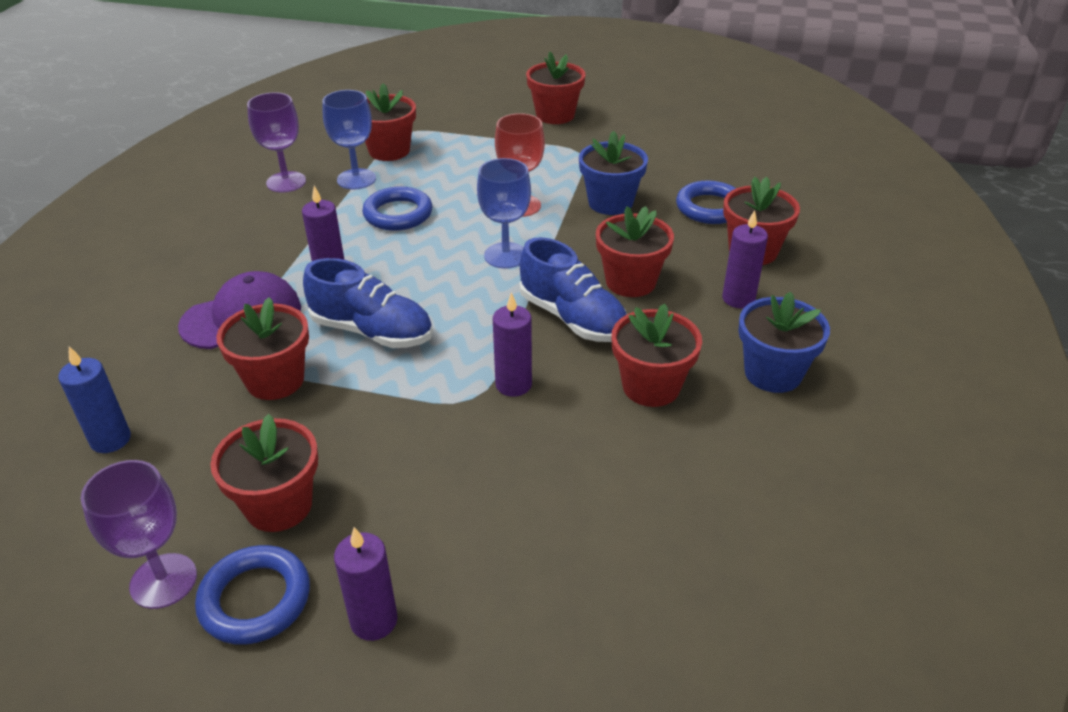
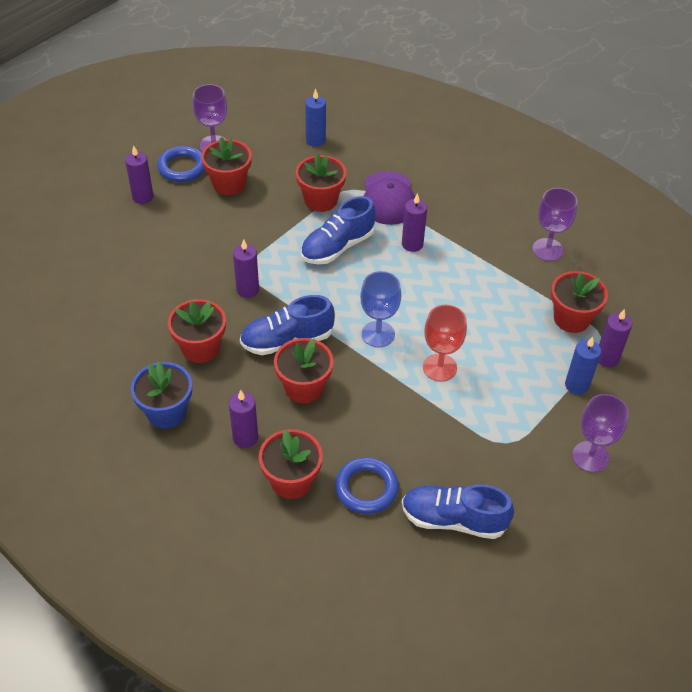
camera: 115 degrees right, 10 degrees up
blue goblet [323,90,376,189] -> none
blue ring [362,186,433,231] -> none
red flower pot [526,52,586,124] -> purple goblet [572,394,629,473]
blue flower pot [579,131,648,215] -> none
none -> blue shoe [402,484,514,539]
none -> blue candle [565,337,601,395]
none -> purple candle [598,309,632,368]

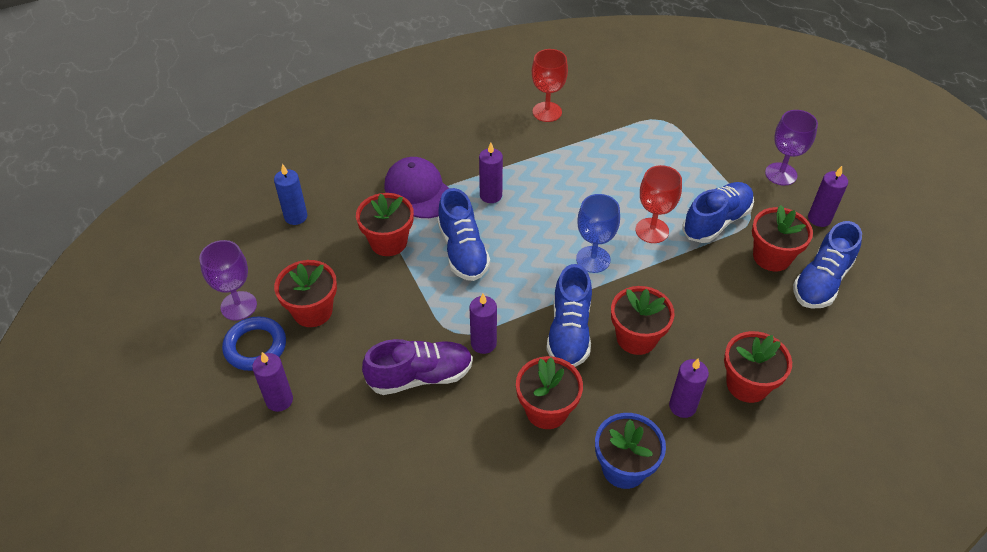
camera: 65 degrees left, 0 degrees up
blue ring [335,457,399,514] -> none
purple cap [364,171,415,225] -> purple cap turned 150 degrees counterclockwise [384,157,449,218]
purple goblet [532,188,578,261] -> red goblet [532,49,568,122]
red flower pot [551,271,608,333] -> red flower pot moved to [752,205,813,272]
blue candle [565,337,601,395] -> none
purple candle [598,309,632,368] -> purple candle moved to [808,166,848,227]
none -> purple shoe [362,339,473,395]
none -> blue shoe [682,182,754,243]

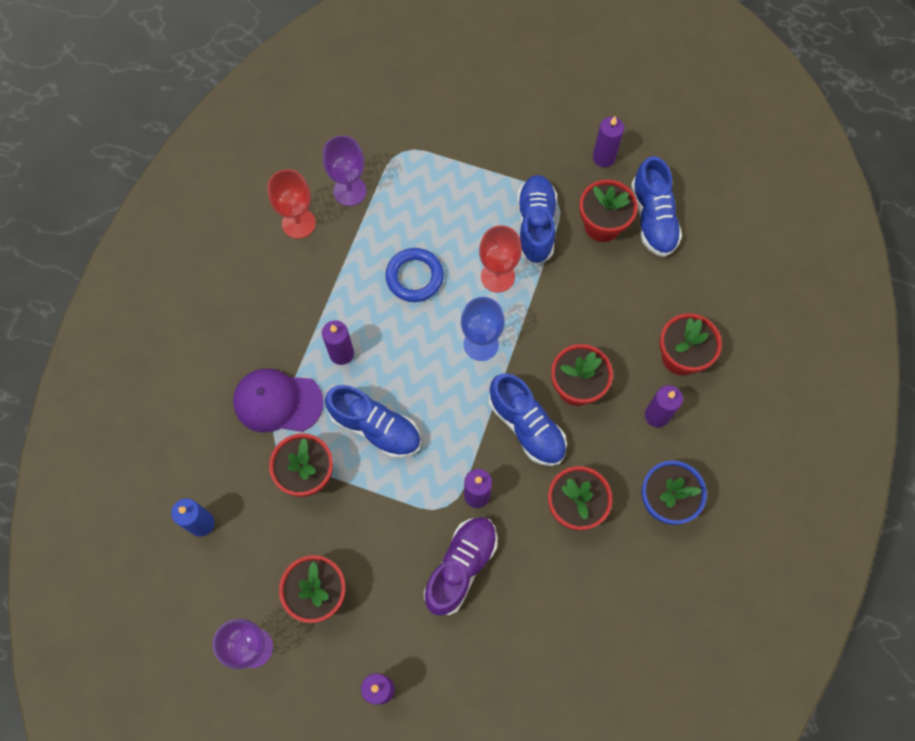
camera: 45 degrees left, 20 degrees up
blue ring [222,317,286,371] -> blue ring moved to [385,248,444,302]
purple goblet [765,110,818,186] -> purple goblet moved to [323,136,366,206]

